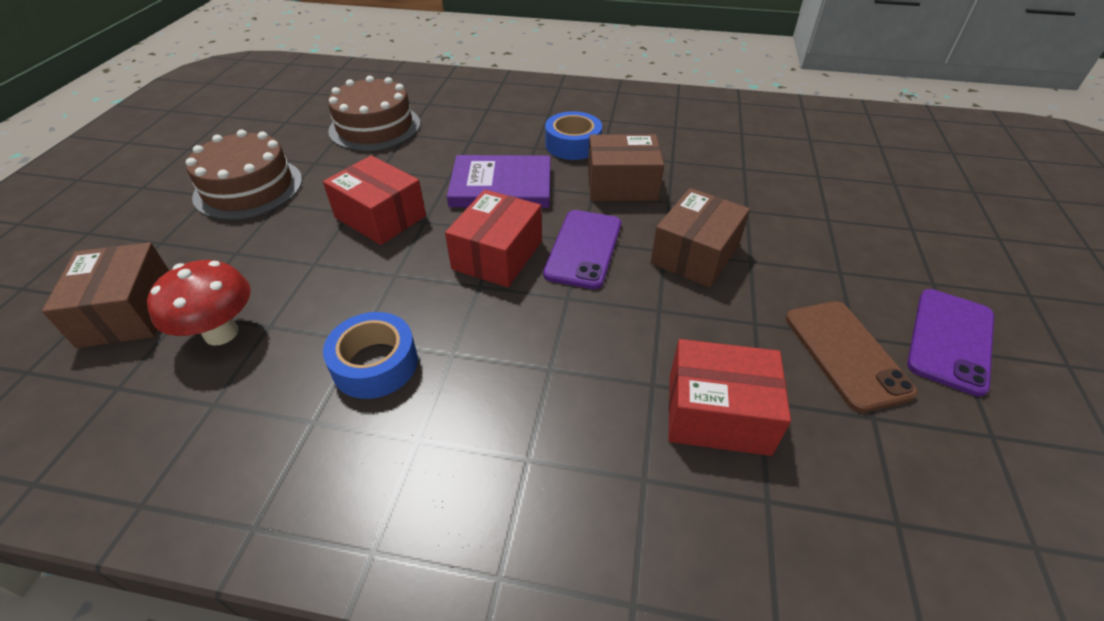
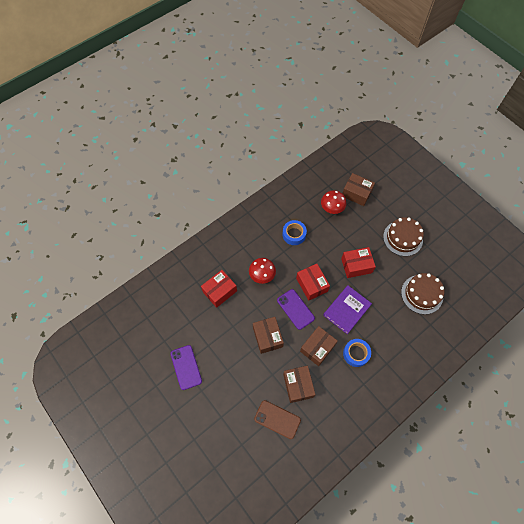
camera: 130 degrees right, 20 degrees up
brown phone [786,301,918,413] -> brown phone moved to [254,400,301,439]
none -> red mushroom [249,258,276,284]
none -> brown box [283,366,316,403]

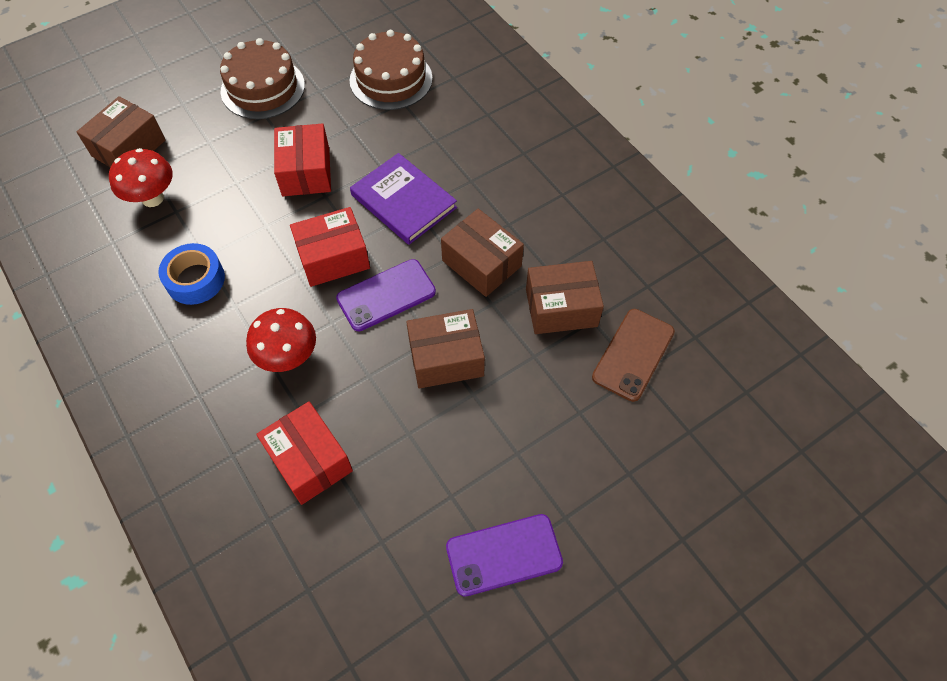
camera: 85 degrees left, 5 degrees down
blue tape [343,339,371,367] -> none

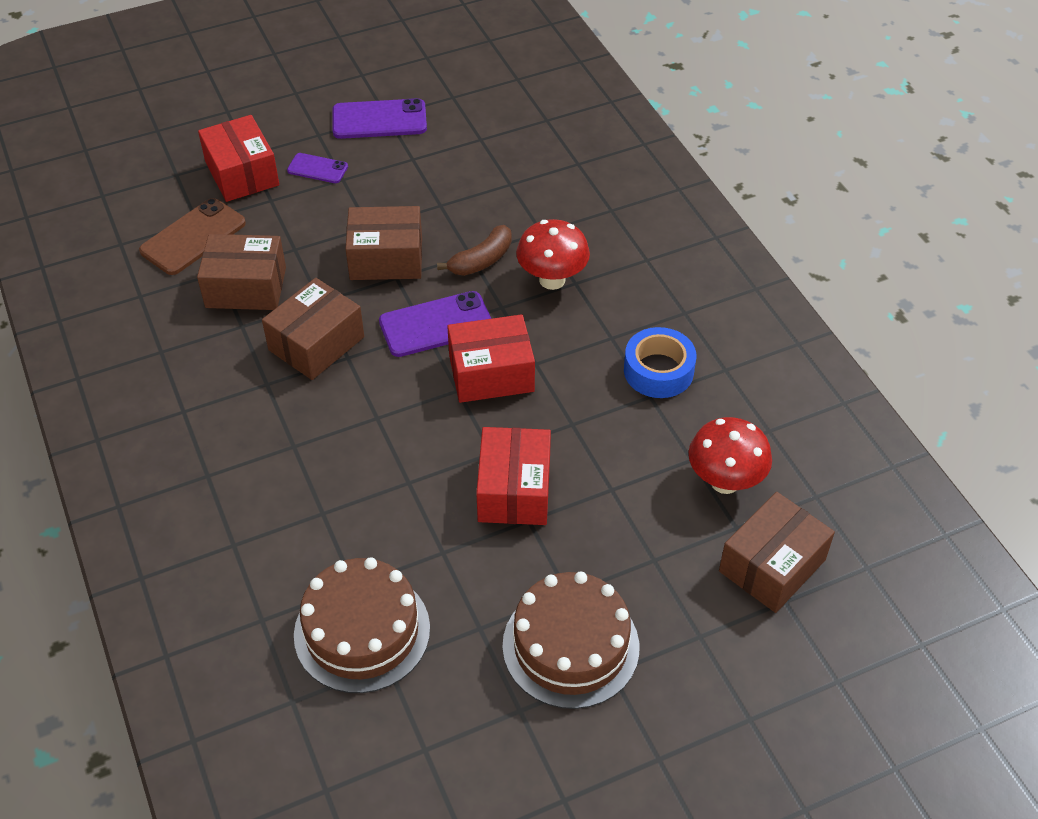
camera: 170 degrees left, 10 degrees down
red box [256,401,353,505] -> red box moved to [198,115,279,202]
purple book [350,153,457,245] -> none
brown box [441,209,524,297] -> brown box turned 75 degrees clockwise [262,278,364,380]
none -> purple phone [287,153,348,183]
none -> brown banana [437,225,512,276]

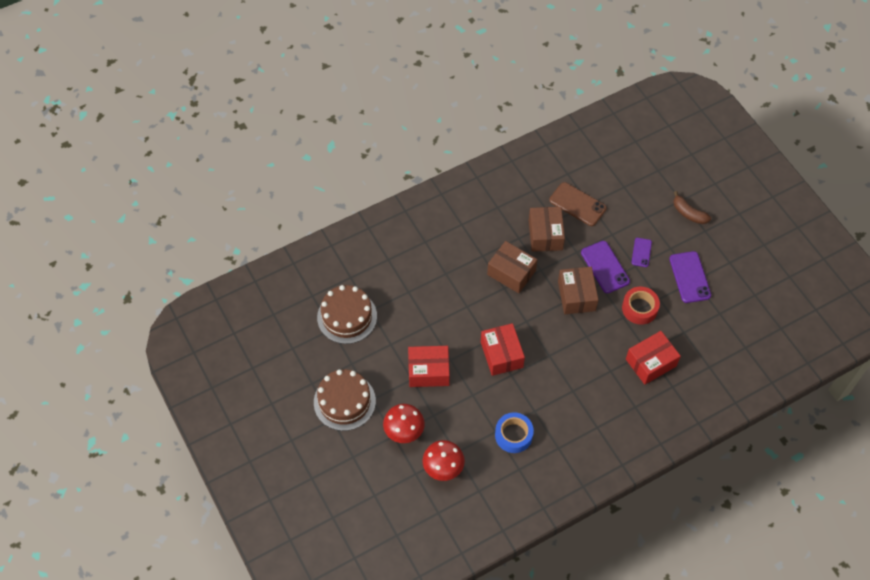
camera: 85 degrees right, 10 degrees up
red box [198,115,279,202] -> red box moved to [626,331,681,385]
purple phone [379,291,491,357] -> purple phone moved to [581,241,630,293]
brown banana [437,225,512,276] -> brown banana moved to [673,191,711,224]
red mushroom [516,219,590,290] -> red mushroom moved to [383,404,425,443]
brown box [719,492,835,613] -> none
none -> red tape [622,287,660,325]

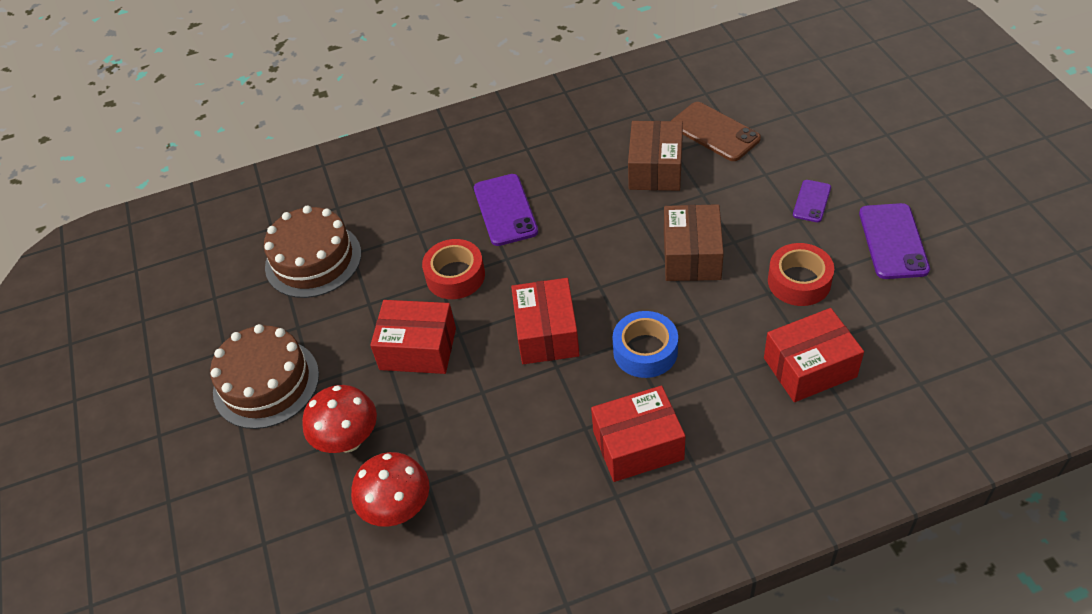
camera: 15 degrees right, 10 degrees down
brown box [487,241,538,293] -> none
blue tape [495,412,534,453] -> blue tape moved to [612,311,678,378]
purple phone [581,241,630,293] -> purple phone moved to [474,174,538,246]
brown banana [673,191,711,224] -> none
none -> red tape [422,239,485,299]
none -> red box [591,386,686,482]

